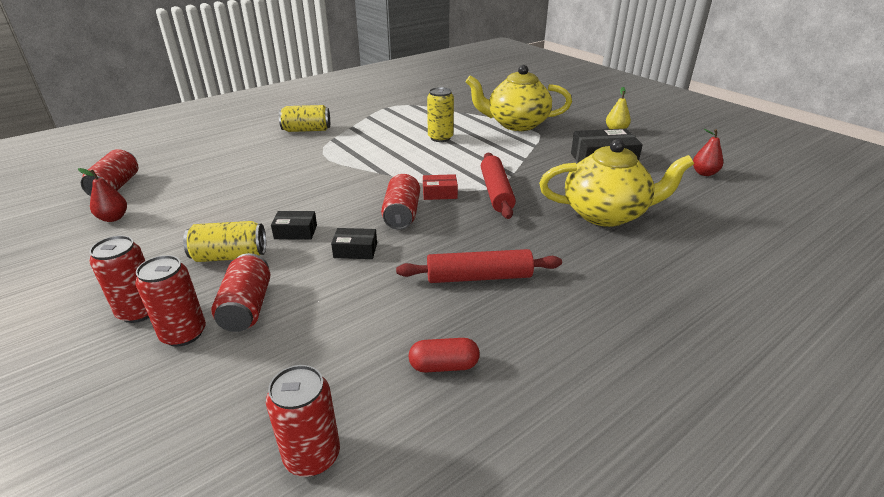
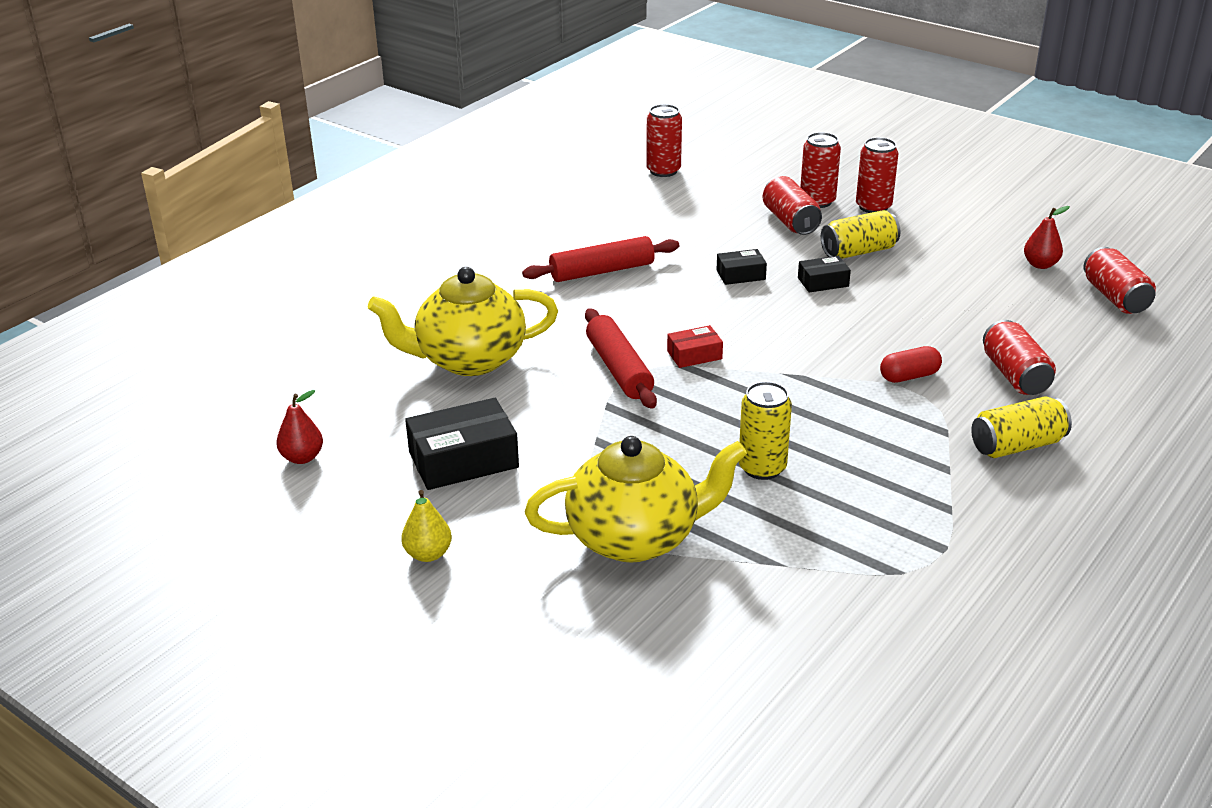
camera: 165 degrees right, 0 degrees up
red can [381,174,420,230] -> red can moved to [983,320,1056,395]
red capsule [409,338,480,373] -> red capsule moved to [880,346,942,383]

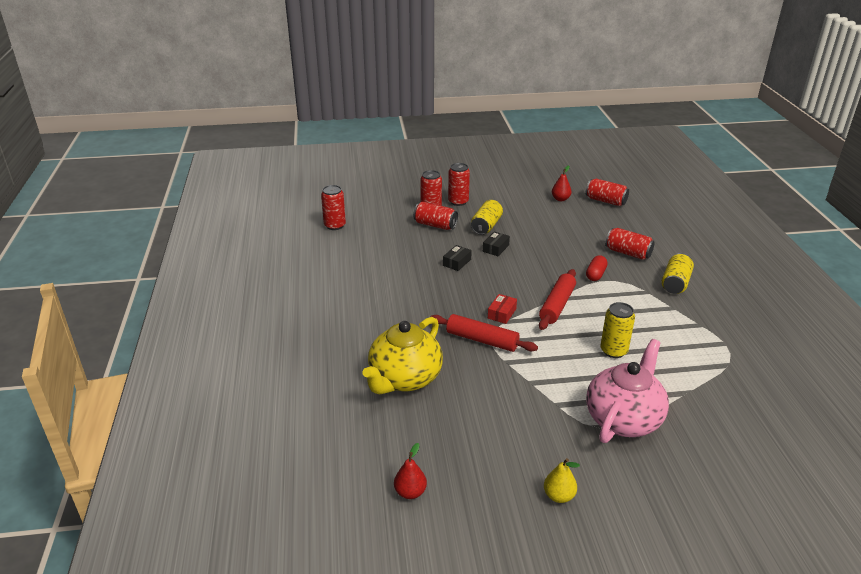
camera: 45 degrees left, 0 degrees up
black box [405,398,519,490] -> none
red rolling pin [522,236,679,282] -> red rolling pin moved to [539,269,576,330]
yellow teapot [524,436,747,563] -> pink teapot [586,339,669,443]

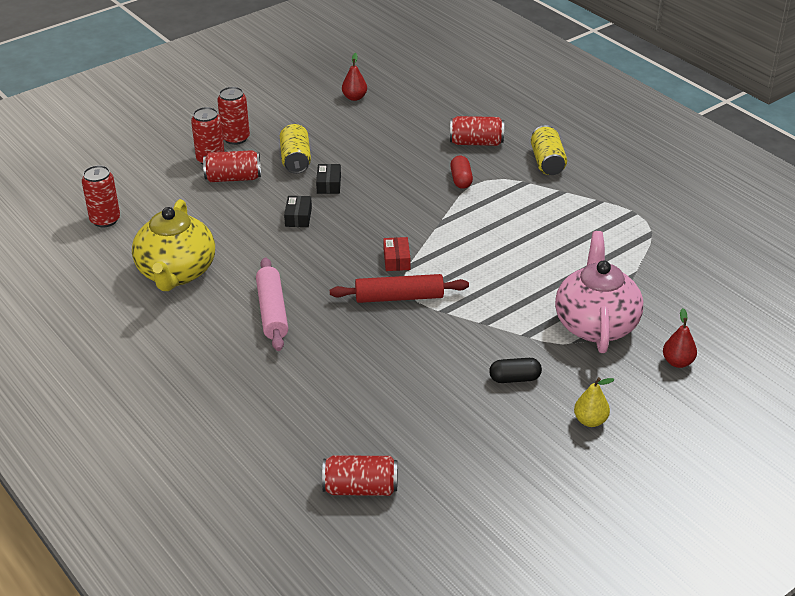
camera: 30 degrees left, 5 degrees up
yellow teapot [363,317,443,394] -> yellow teapot moved to [132,199,215,291]
red pear [394,443,427,499] -> red pear moved to [663,308,697,368]
red rolling pin [539,269,576,330] -> none
red can [586,179,629,206] -> red can moved to [322,455,398,496]
yellow can [600,302,635,358] -> none
none -> pink rolling pin [256,257,288,351]
none -> black capsule [489,358,542,383]

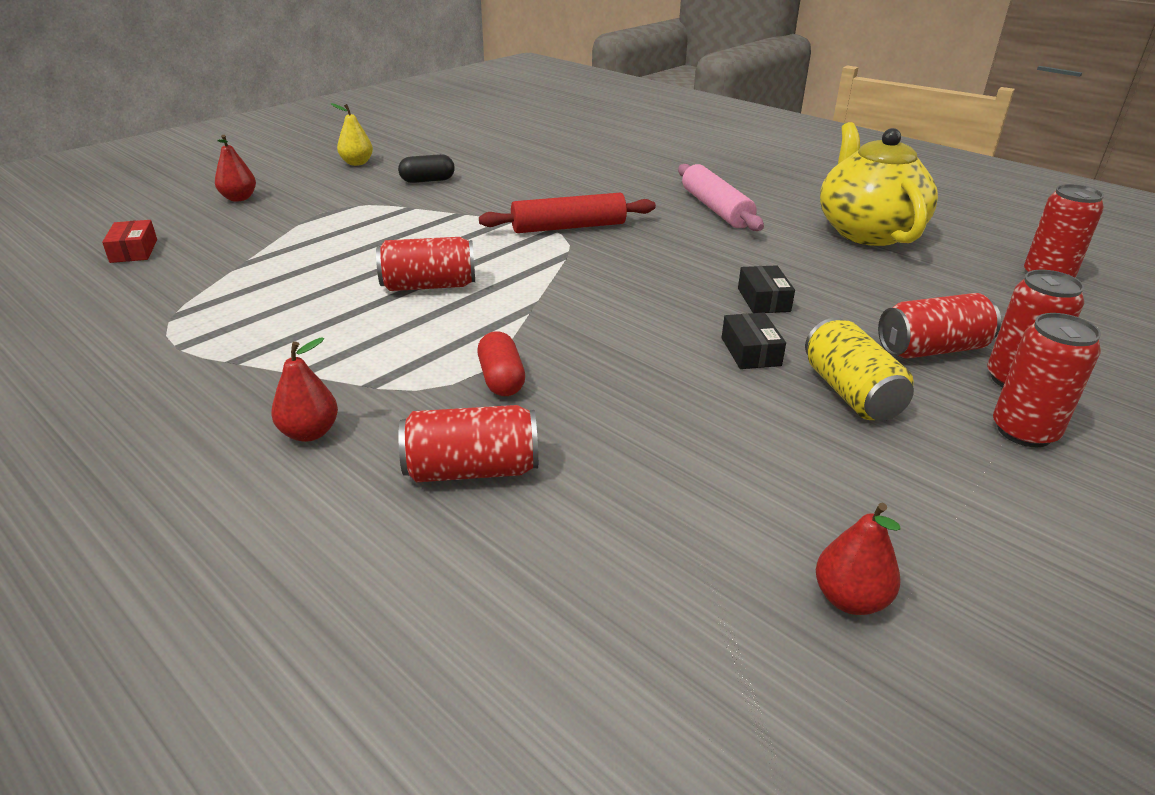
camera: 170 degrees right, 5 degrees down
red can [322,455,398,496] -> red can moved to [376,237,475,291]
red box [383,237,410,271] -> red box moved to [102,220,157,263]
yellow can [531,125,567,175] -> red pear [271,337,338,442]
pink teapot [555,231,643,353] -> none

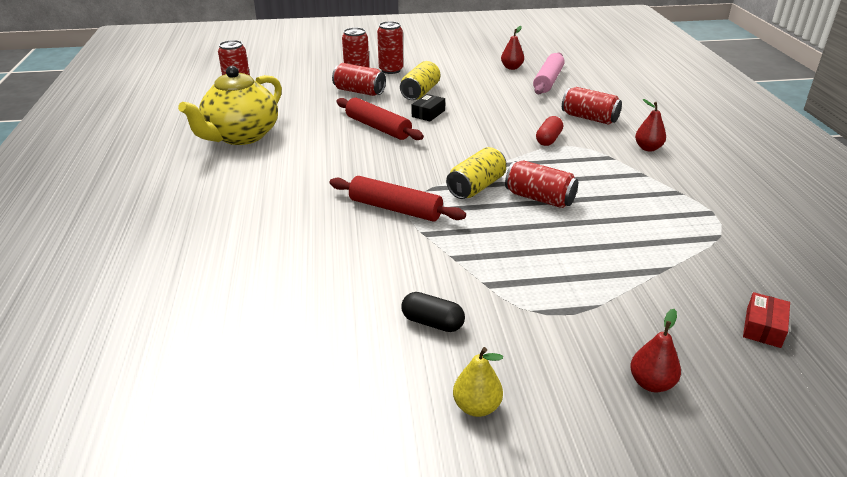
camera: 140 degrees left, 0 degrees up
pink rolling pin [678,164,764,231] -> pink rolling pin moved to [533,53,565,94]
black box [738,265,795,313] -> red rolling pin [336,98,424,140]
none -> yellow can [446,147,506,199]

